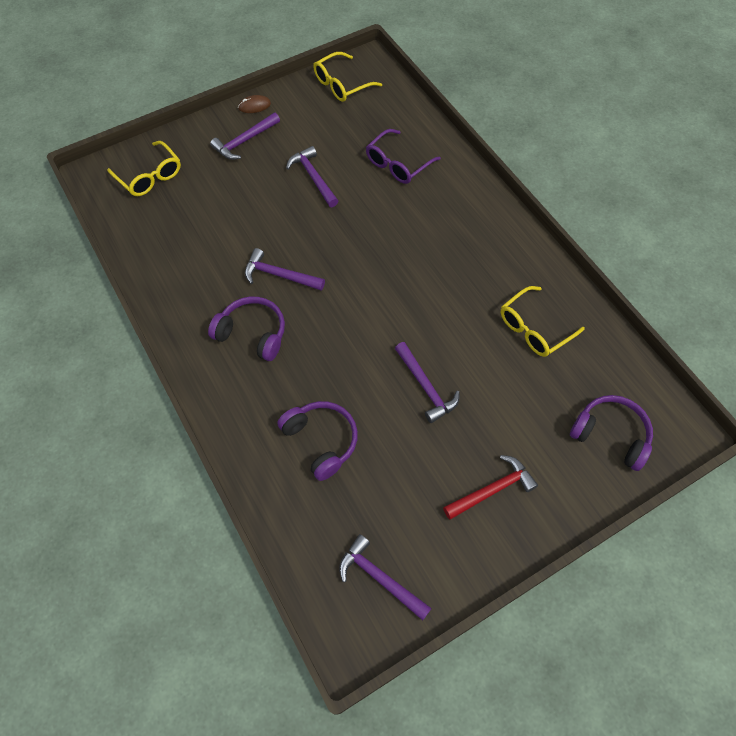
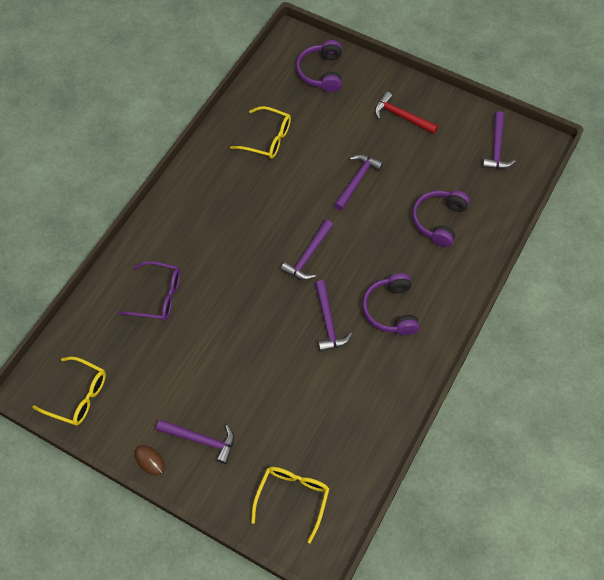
camera: 120 degrees left, 0 degrees up
purple hammer [286,146,338,207] -> purple hammer moved to [281,220,333,280]

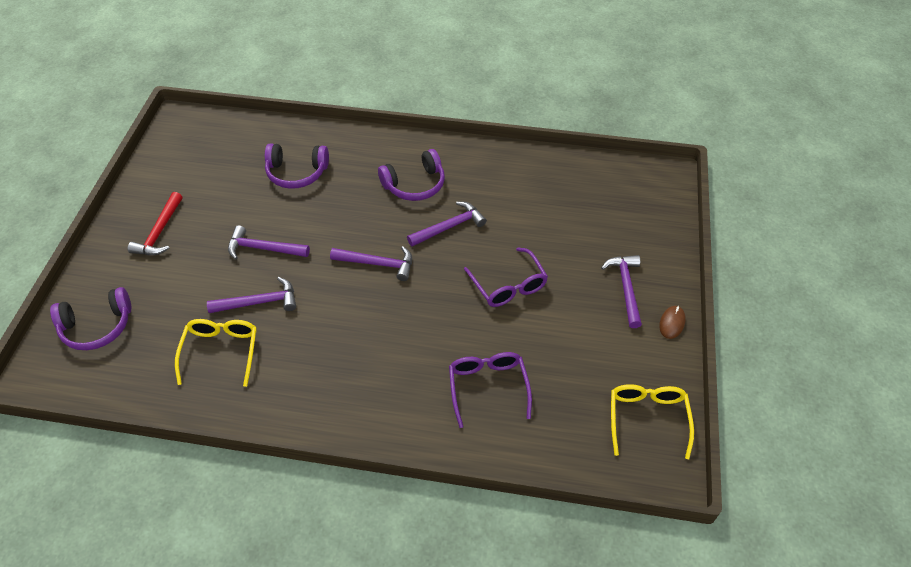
camera: 110 degrees left, 10 degrees down
yellow glasses [251,467,329,544] -> none
purple hammer [482,111,516,169] -> purple hammer moved to [207,277,296,313]
none -> purple glasses [464,247,548,307]

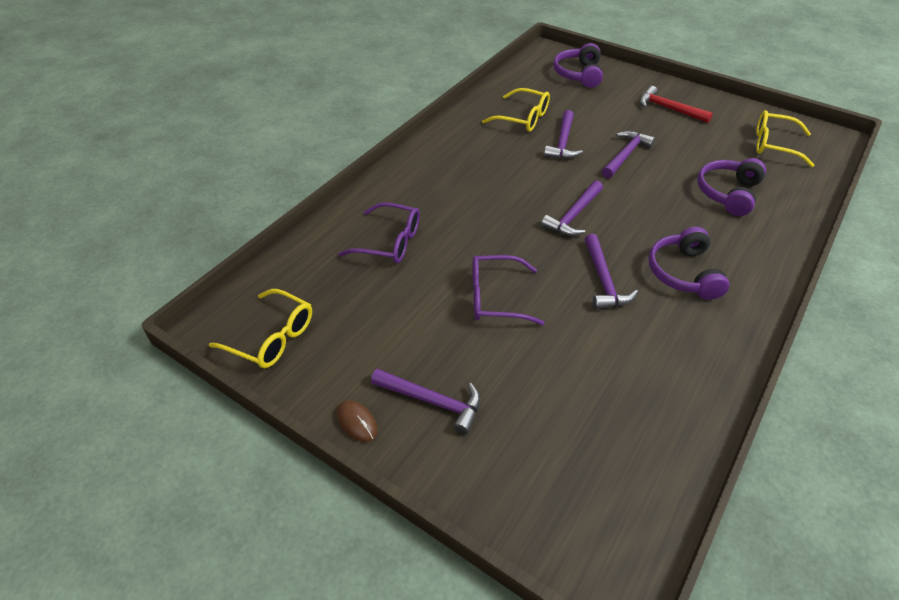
camera: 115 degrees right, 5 degrees down
none -> yellow glasses [756,110,814,167]

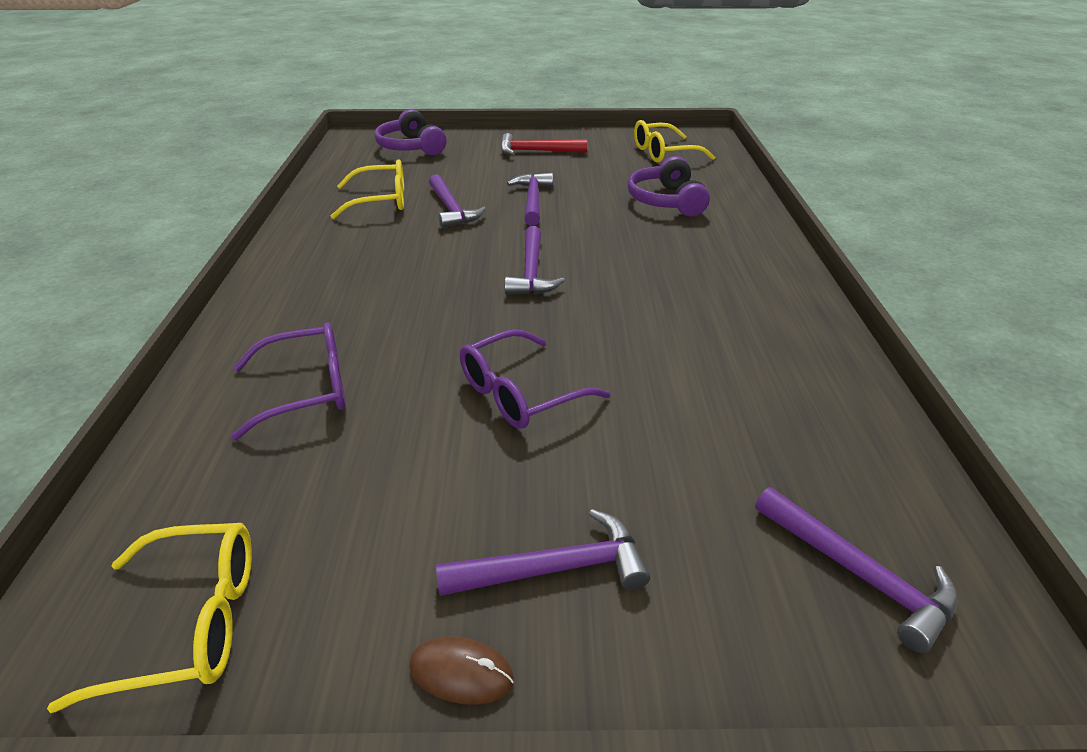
camera: 35 degrees left, 10 degrees down
purple hammer [585,234,638,309] -> purple hammer moved to [755,487,958,653]
purple headphones [648,227,729,300] -> none

